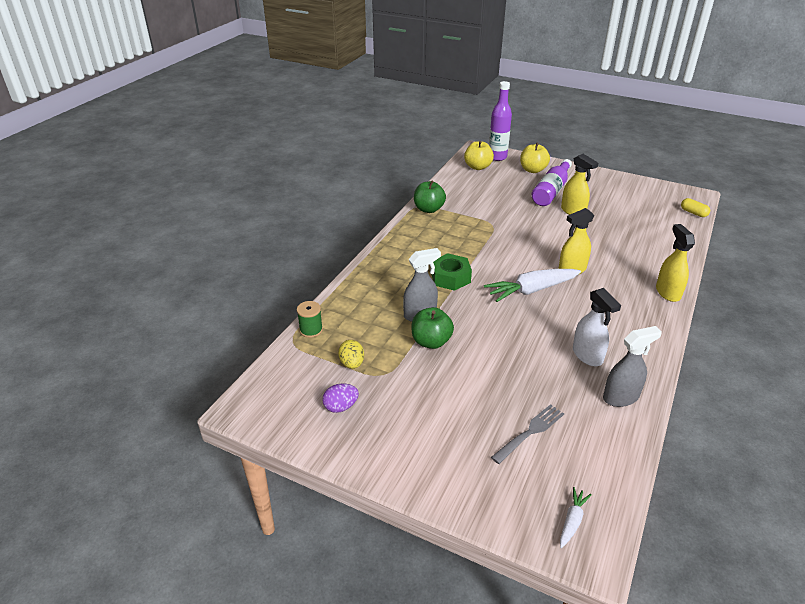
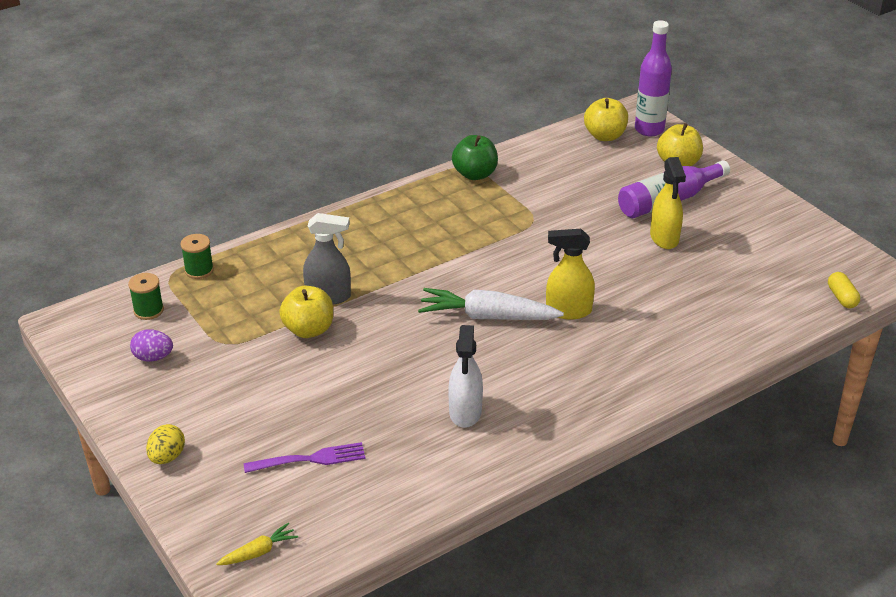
camera: 30 degrees right, 0 degrees up
yellow egg [338,340,364,369] -> yellow egg moved to [146,424,185,464]
green apple [412,307,454,349] -> yellow apple [279,286,333,338]
green nut [432,253,472,291] -> none
grey fork [491,404,564,464] -> purple fork [244,442,366,473]
white carrot [560,487,592,548] -> yellow carrot [216,523,298,565]
grey spray bottle [603,326,662,407] -> none
yellow spray bottle [656,224,695,302] -> none
none -> green spool [128,273,164,320]

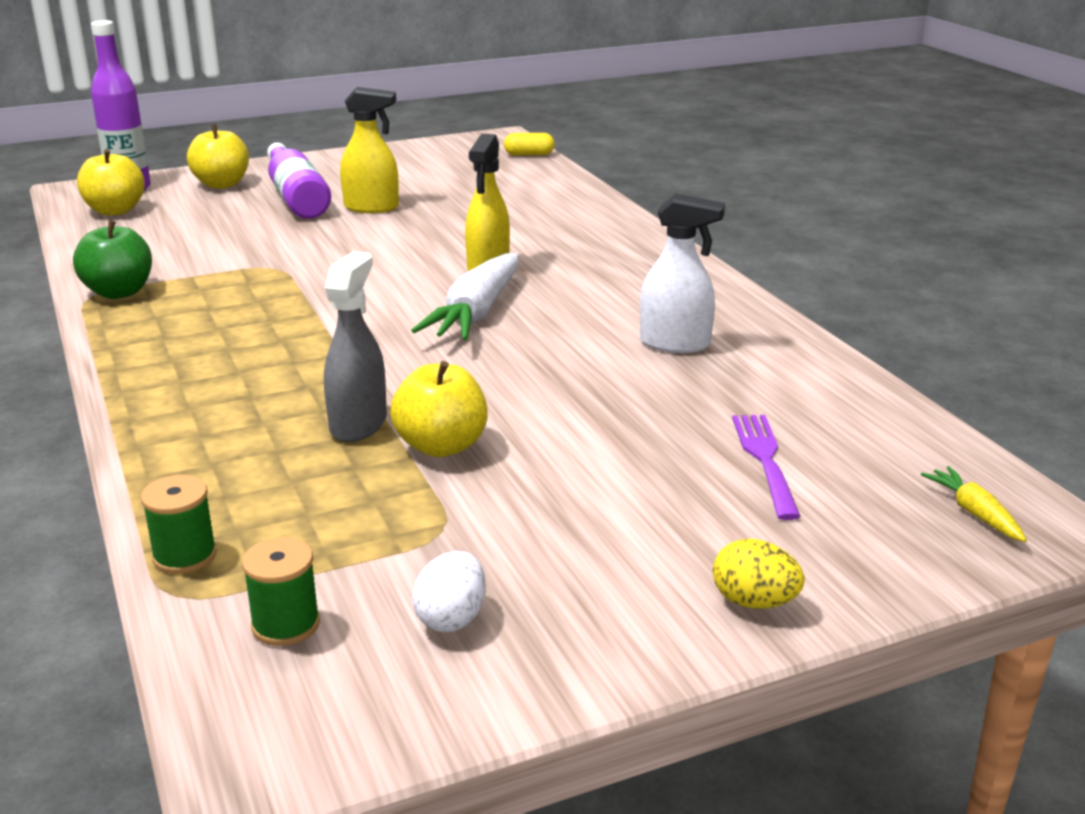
camera: 80 degrees left, 10 degrees down
purple egg [130,330,173,361] -> white egg [412,551,486,632]

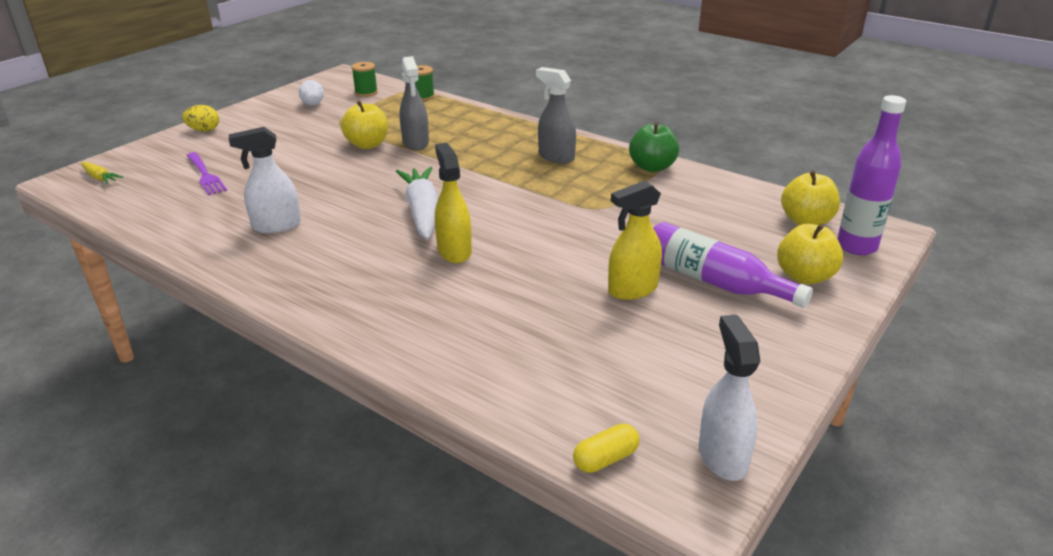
camera: 150 degrees right, 5 degrees up
none -> grey spray bottle [536,67,576,164]
none -> white spray bottle [699,315,760,481]

